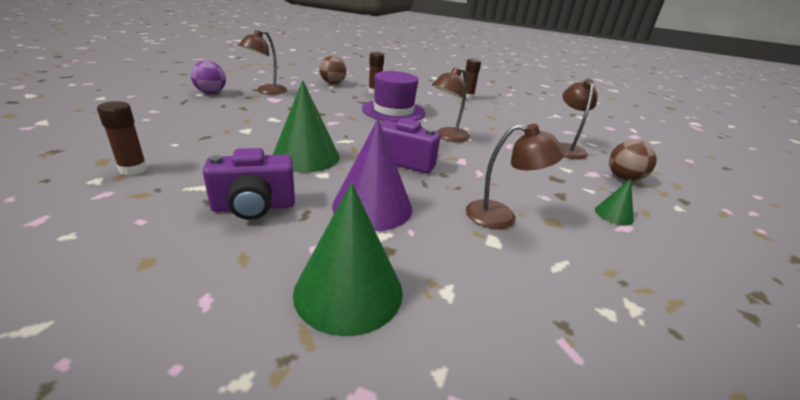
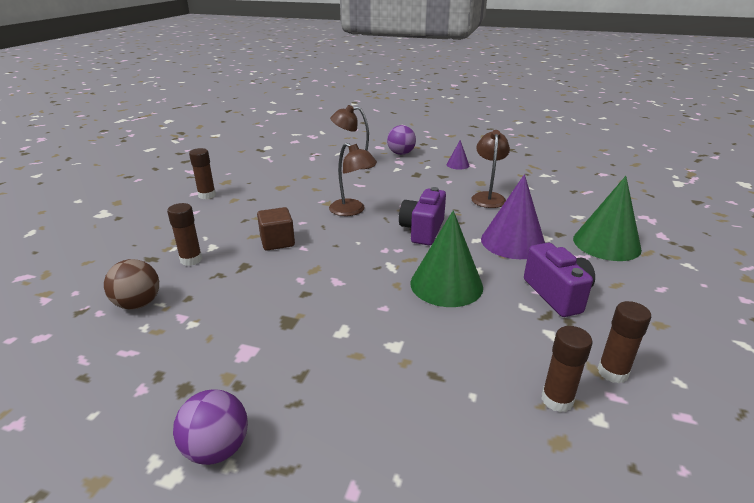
camera: 90 degrees left, 0 degrees up
brown lamp [239,30,287,94] -> none
purple hat [362,71,425,122] -> brown cube [257,207,295,251]
green cone [595,179,634,226] -> purple cone [447,140,469,170]
brown ball [609,140,657,181] -> purple ball [387,125,416,155]
none -> brown glue stick [597,301,651,384]

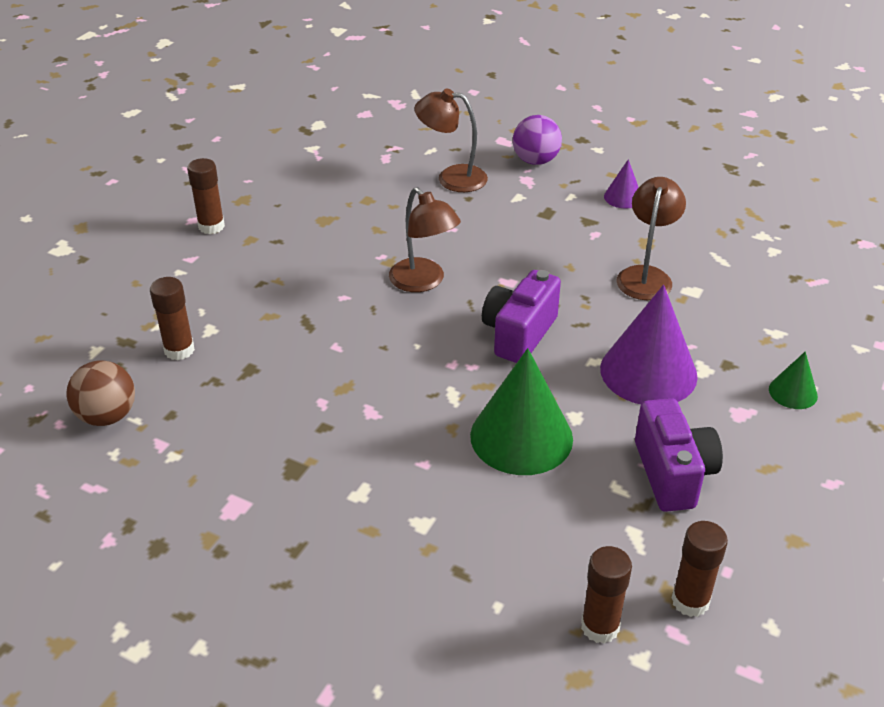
camera: 10 degrees right, 10 degrees up
purple ball [173,389,248,465] -> none
brown cube [257,207,295,251] -> none
green cone [573,176,642,261] -> green cone [769,351,818,409], size x0.48

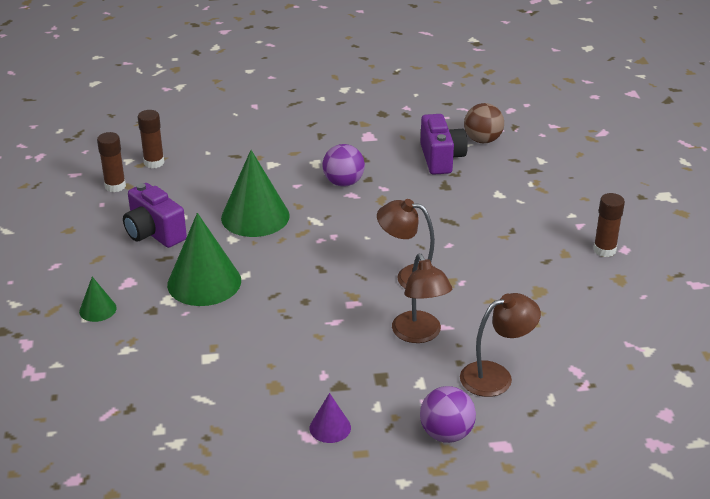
camera: 145 degrees right, 5 degrees down
brown glue stick [150,277,195,360] -> none
purple camera [482,270,561,363] -> purple camera moved to [420,114,468,175]
purple cone [600,285,698,404] -> green cone [167,213,241,306]
brown lamp [616,177,686,300] -> brown lamp moved to [392,254,452,343]
none -> purple ball [322,144,365,187]

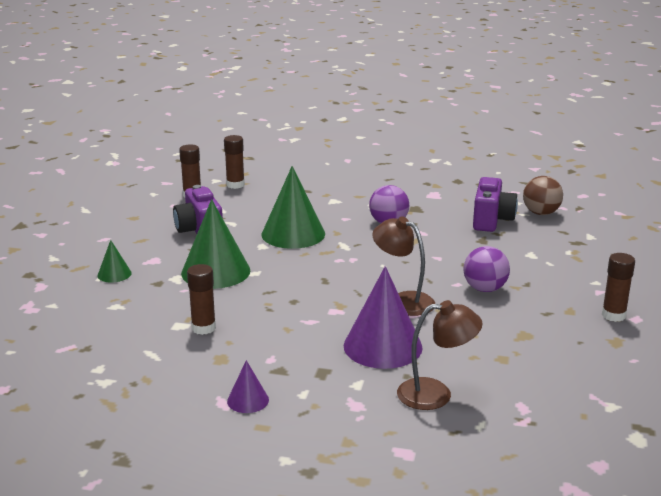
camera: 20 degrees right, 10 degrees down
brown lamp [392,254,452,343] -> purple cone [344,266,423,369]
purple ball [420,386,476,443] -> purple ball moved to [463,246,510,292]
none -> brown glue stick [187,264,216,335]

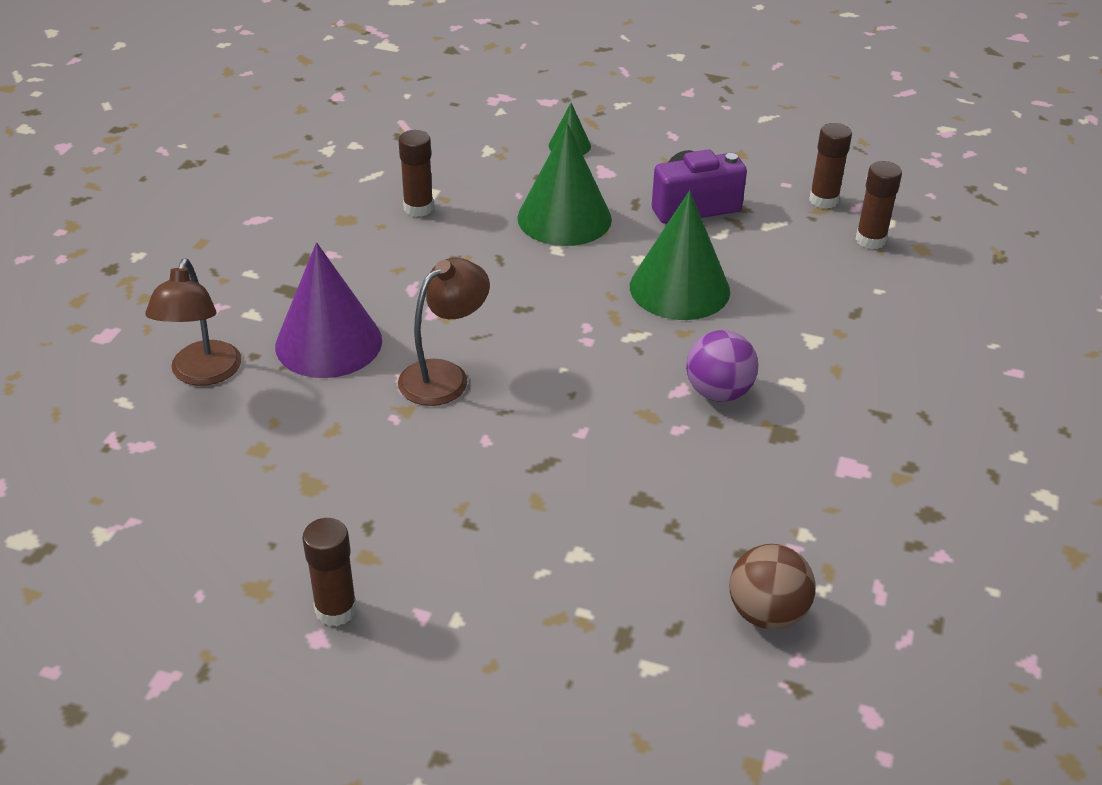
camera: 95 degrees right, 15 degrees up
purple cone [227,360,269,413] -> none
purple ball [463,246,510,292] -> none
purple camera [473,177,518,232] -> none

